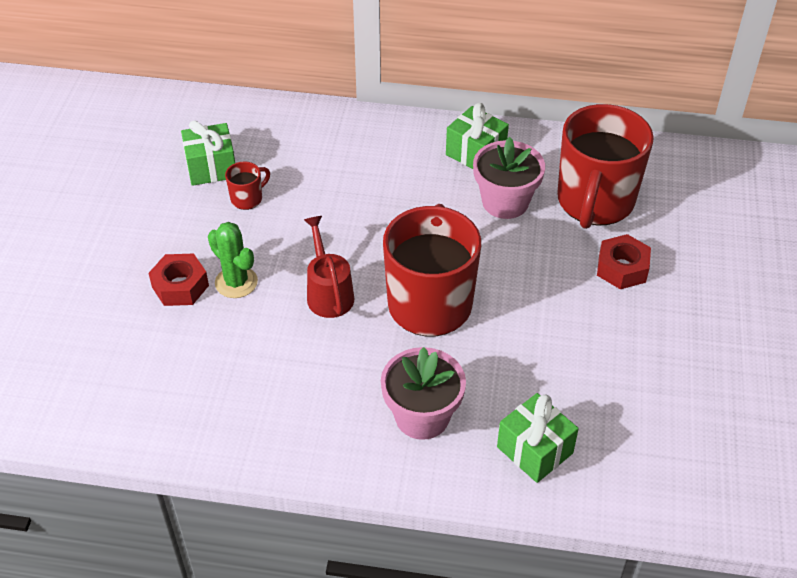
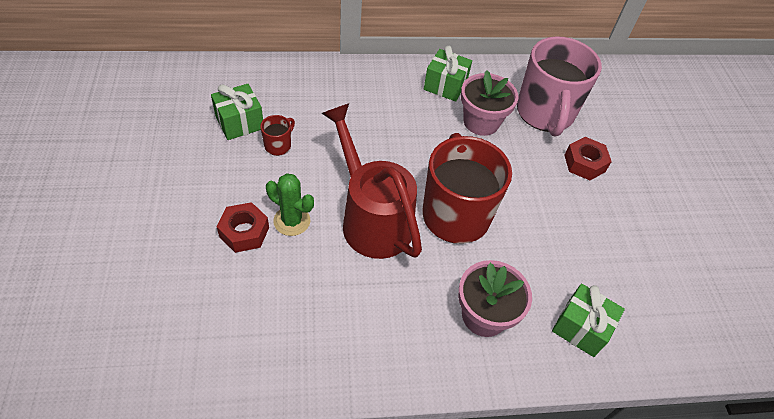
camera: 20 degrees left, 5 degrees up
red watering can [304,216,354,318] -> red watering can [321,103,422,259], size x1.78
red mug [557,104,654,229] -> pink mug [517,37,602,136]

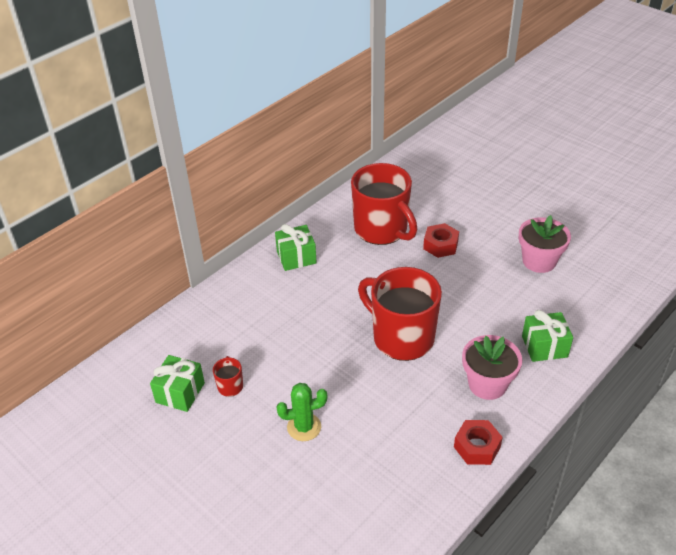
camera: 35 degrees left, 10 degrees down
red nut [217,202,269,253] -> red nut moved to [454,420,503,465]
red watering can [321,103,422,259] -> none
pink flower pot [461,70,519,136] -> pink flower pot moved to [519,215,571,273]
pink mug [517,37,602,136] -> red mug [351,163,417,245]

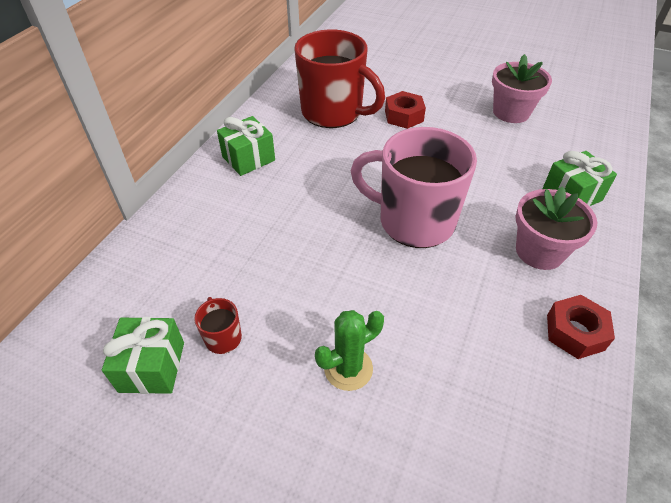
camera: 20 degrees left, 5 degrees up
red mug [358,267,442,361] -> pink mug [351,127,477,248]

